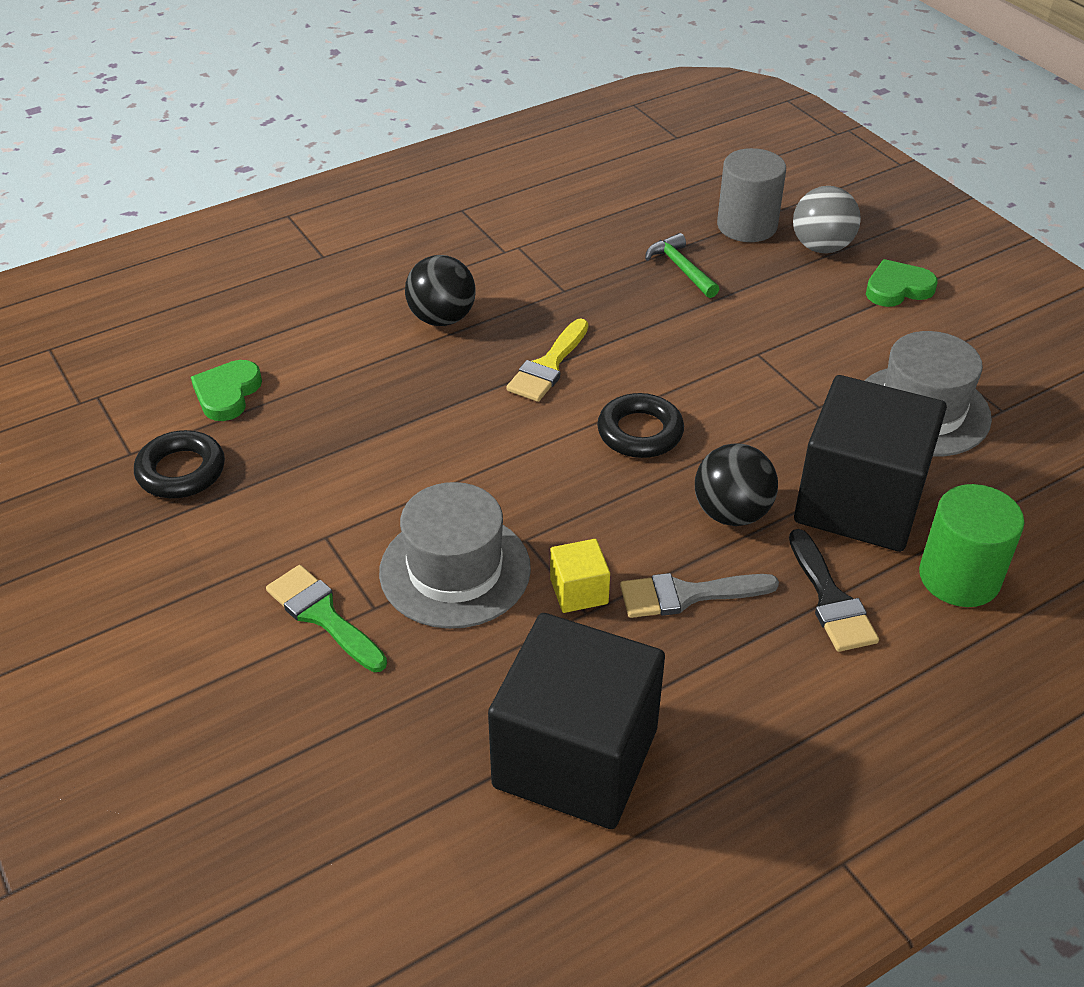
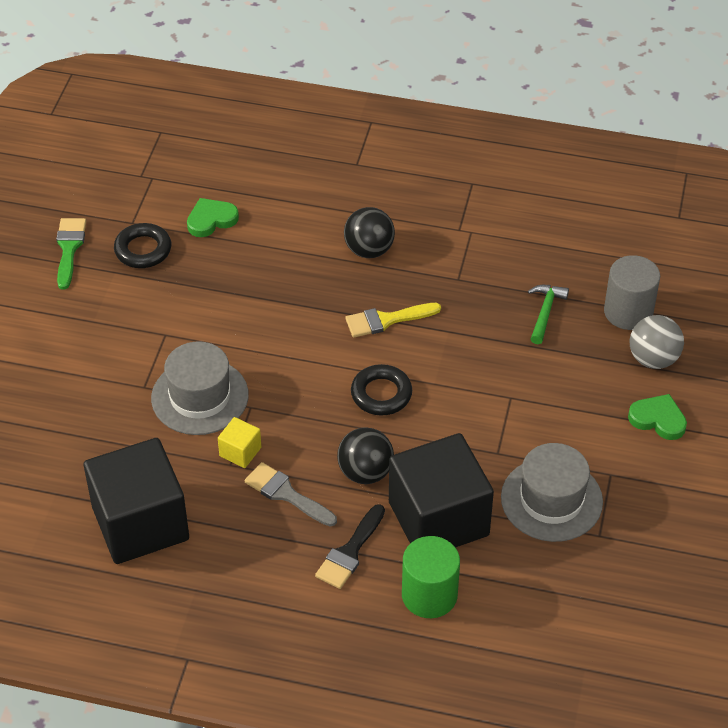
camera: 45 degrees right, 5 degrees up
green brush [266,565,387,672] -> green brush moved to [56,218,86,289]

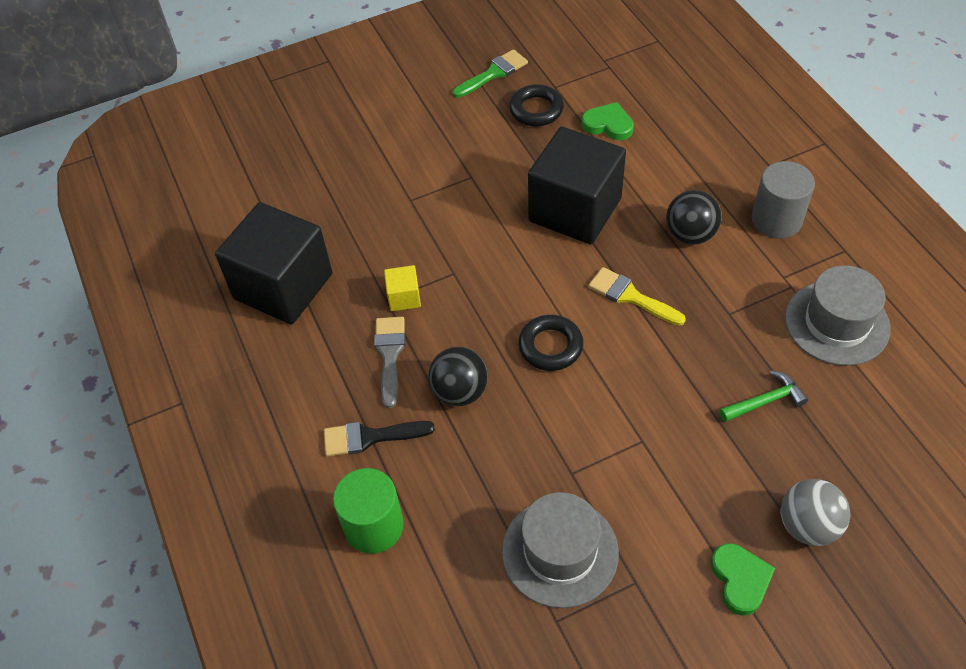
camera: 55 degrees right, 5 degrees up
grey hat [151,341,249,435] -> grey hat moved to [785,266,891,366]
black cube [389,433,494,548] -> black cube moved to [528,127,626,244]
grey cylinder [604,255,660,330] -> grey cylinder moved to [752,161,815,238]

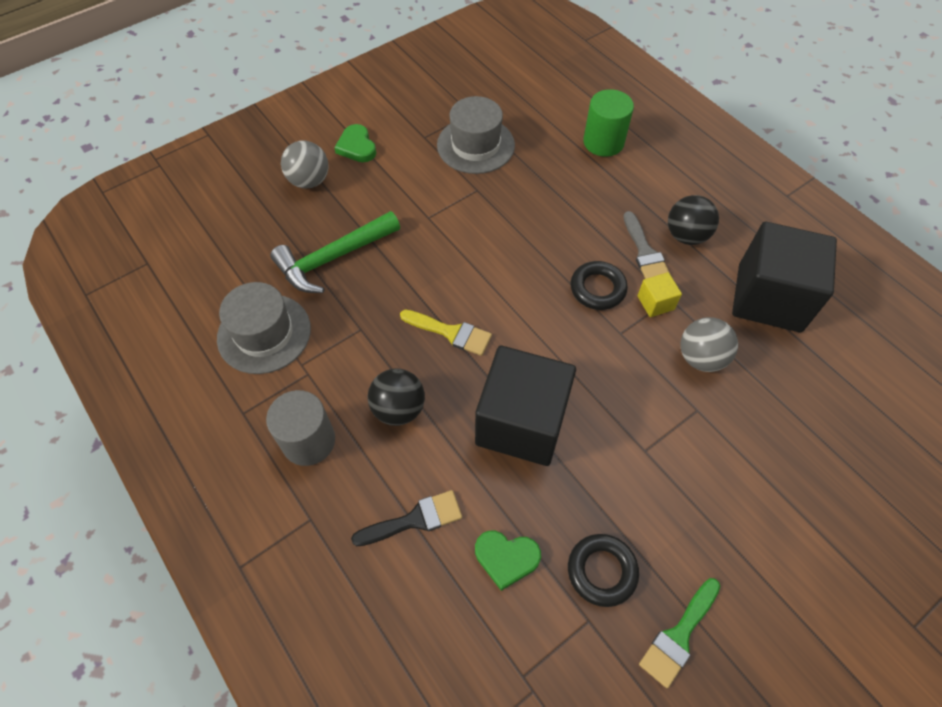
camera: 165 degrees right, 5 degrees up
black brush [324,421,435,457] -> black brush moved to [351,490,462,546]
black ball [428,346,488,406] -> black ball moved to [668,195,719,245]
black ring [518,315,583,371] -> black ring moved to [570,261,628,310]
green hammer [719,371,808,422] -> green hammer [270,211,400,293], size x1.82
none -> grey ball [680,317,738,372]

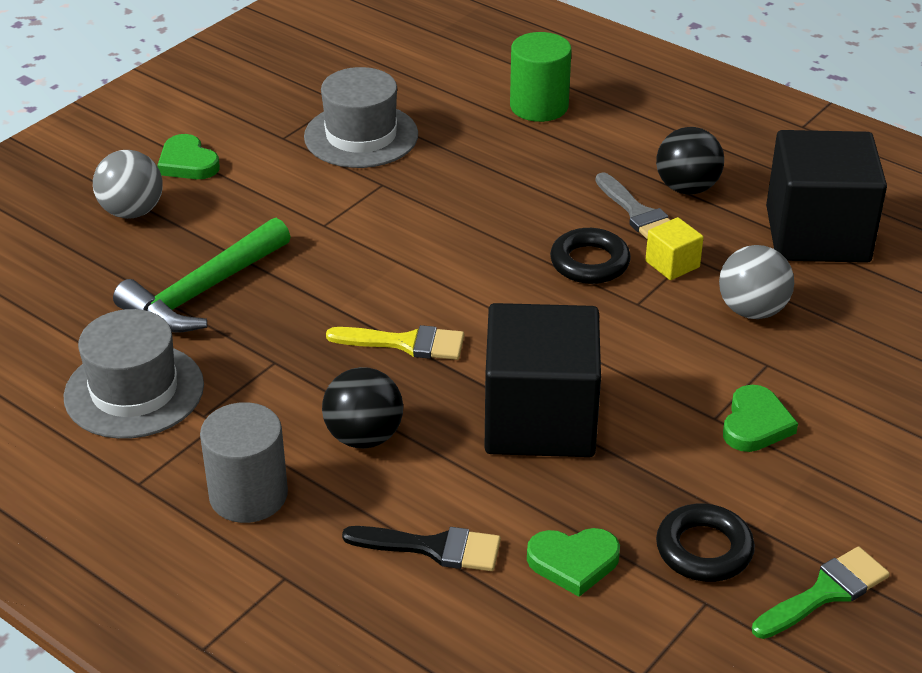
camera: 15 degrees left, 20 degrees down
black brush [351,490,462,546] -> black brush turned 45 degrees clockwise [342,526,501,571]
green brush [639,578,720,688] -> green brush turned 150 degrees counterclockwise [752,546,890,639]
none -> green heart [723,385,798,452]

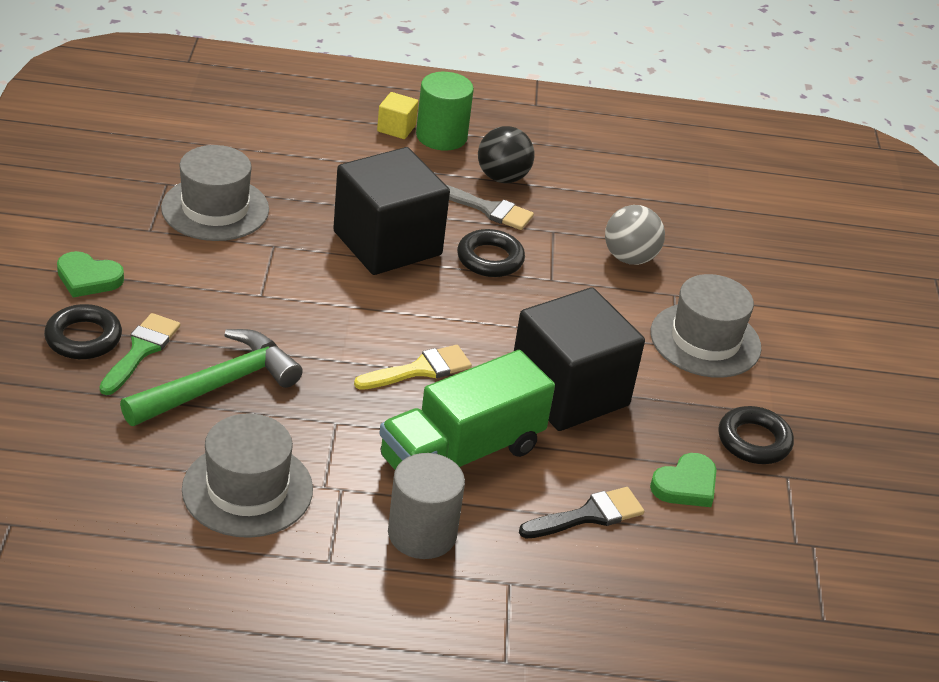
camera: 40 degrees left, 0 degrees up
grey ball [93,150,163,219] -> black ring [44,304,122,359]
green hammer [113,218,291,333] -> green hammer turned 135 degrees counterclockwise [120,329,303,426]
black ball [322,367,403,448] -> green truck [379,350,555,470]
green cylinder [510,32,571,122] -> green cylinder moved to [416,72,474,151]
yellow cube [645,217,704,280] -> yellow cube moved to [377,92,418,139]
green heart [723,385,798,452] -> grey hat [651,274,761,378]
green brush [752,546,890,639] -> green brush moved to [99,313,180,395]
black cube [766,130,887,263] -> black cube moved to [333,147,450,275]

